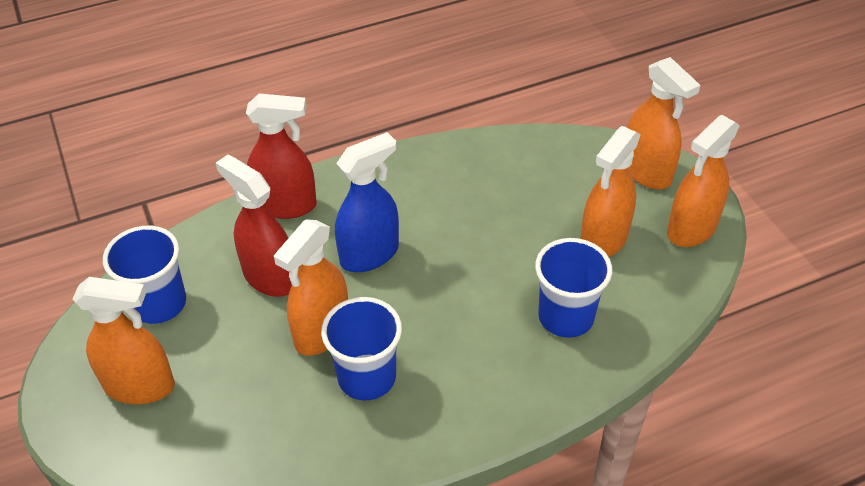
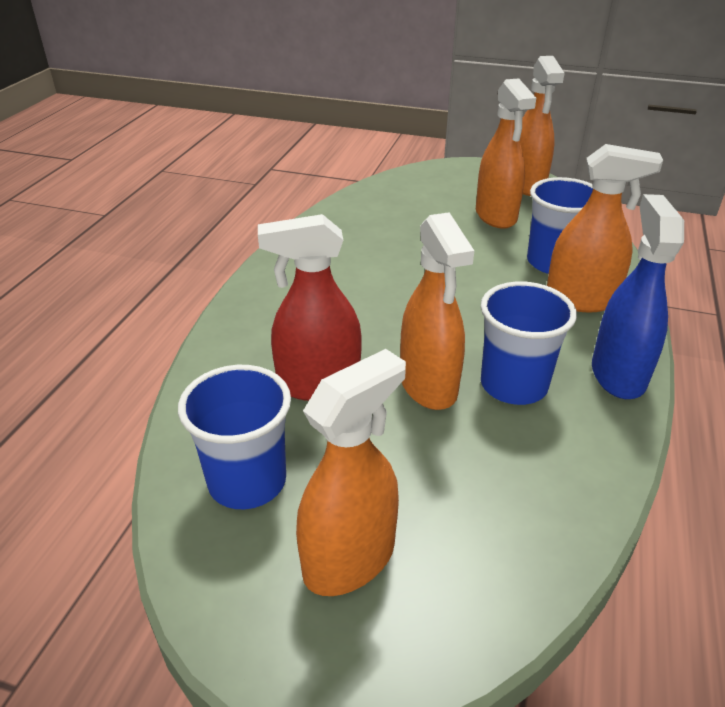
camera: 50 degrees left, 10 degrees down
red spray bottle [246,93,317,219] -> none
blue spray bottle [335,132,399,272] -> blue spray bottle moved to [592,194,684,399]
orange spray bottle [627,57,700,189] -> orange spray bottle moved to [547,144,663,312]

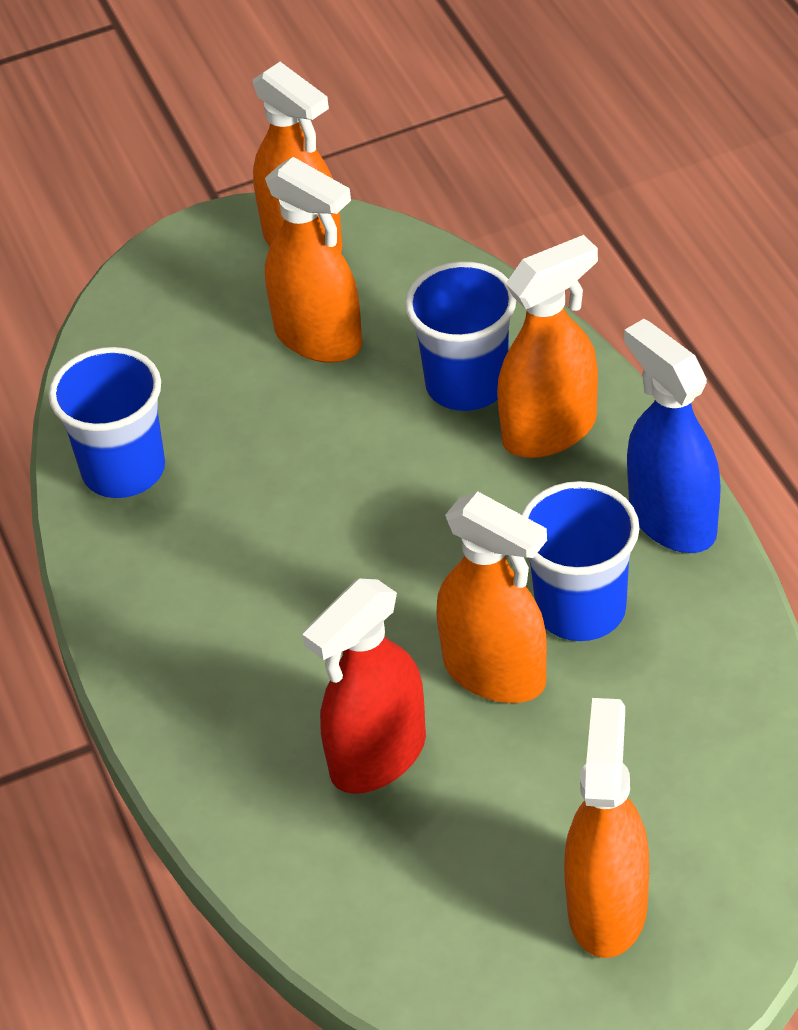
camera: 35 degrees left, 10 degrees up
blue cup [178,365,291,509] -> blue cup moved to [48,347,165,498]

